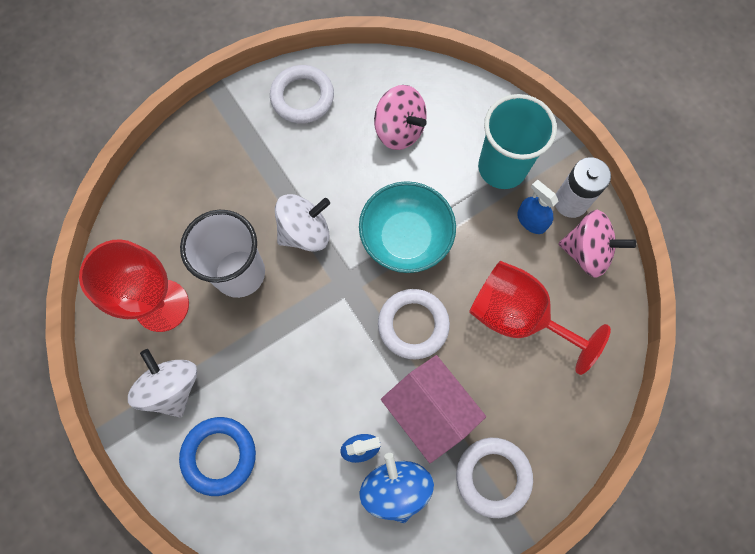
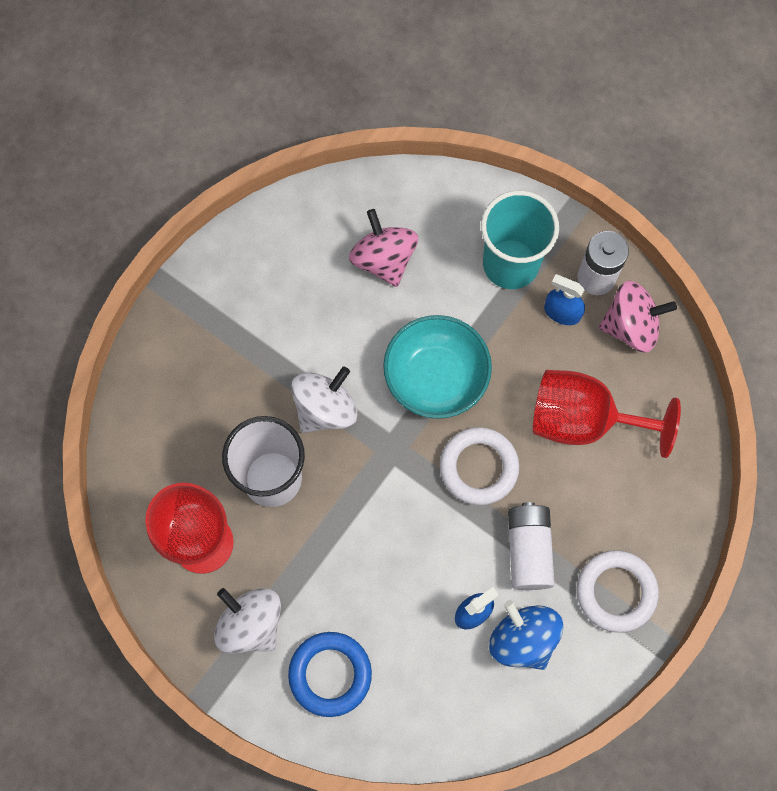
camera: 20 degrees left, 0 degrees up
white ring [270,65,334,124] -> none
pink spinning top [374,85,427,150] -> pink spinning top turned 135 degrees counterclockwise [349,209,418,287]
pink house [381,355,486,463] -> white battery [508,502,555,590]

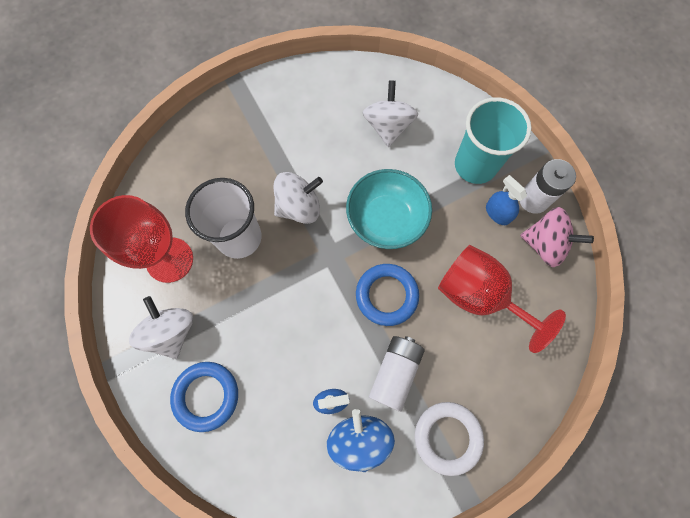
camera: 25 degrees right, 0 degrees up
pink spinning top [349,209,418,287] -> white spinning top [363,81,418,147]
white ring [440,427,519,505] -> blue ring [356,264,419,326]

